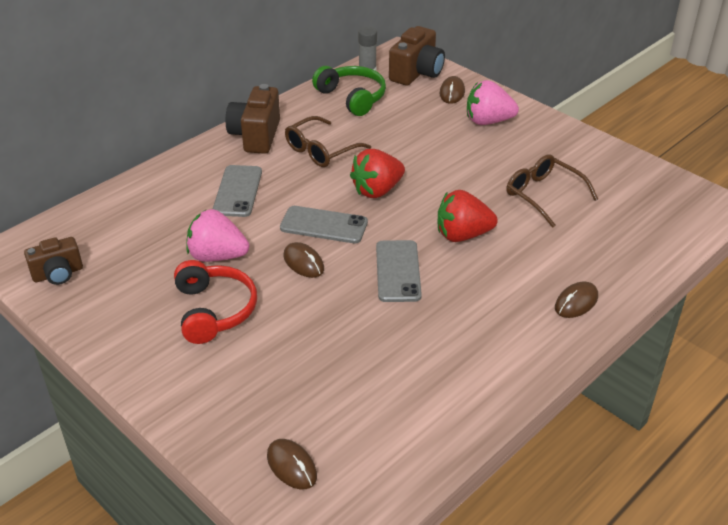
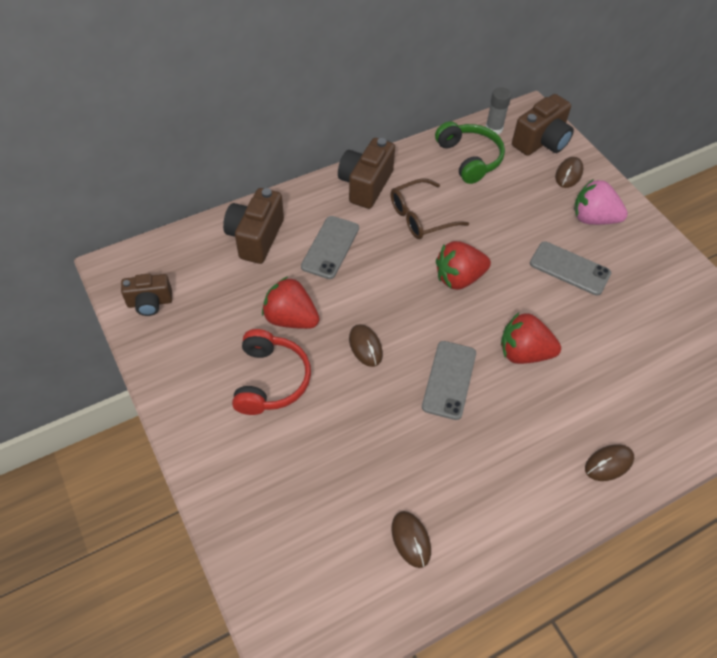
camera: 15 degrees right, 15 degrees up
pink strawberry [187,209,249,262] -> red strawberry [262,276,320,329]
brown mouse [267,439,317,490] -> brown mouse moved to [392,511,431,568]
grey phone [280,206,368,243] -> grey phone moved to [530,241,611,295]
brown glasses [506,155,598,228] -> none
none -> brown camera [223,188,284,264]

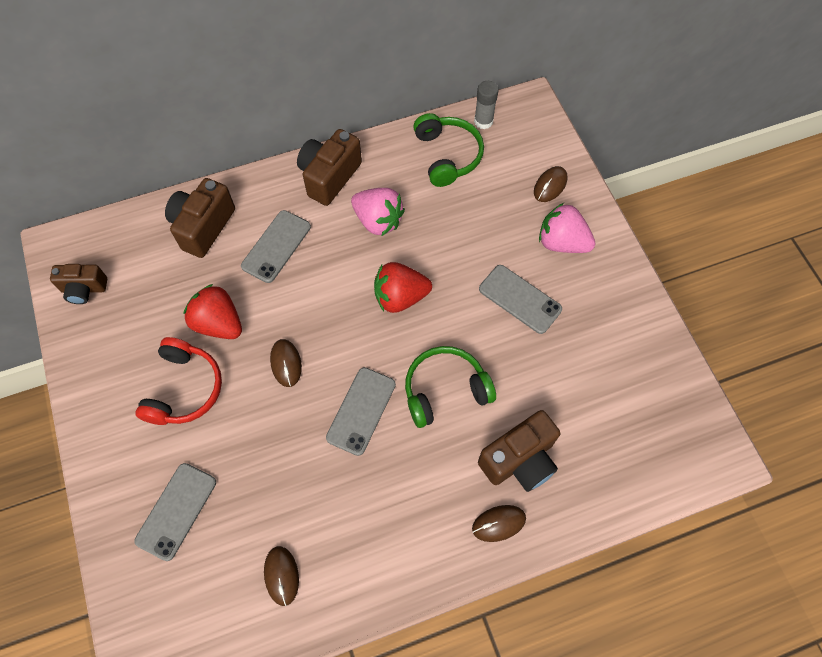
camera: 10 degrees right, 10 degrees up
brown glasses [391,178,469,239] -> pink strawberry [351,188,405,236]
red strawberry [501,313,561,364] -> green headphones [405,346,496,428]
brown camera [512,94,574,156] -> brown camera moved to [478,410,560,492]
none -> grey phone [134,463,216,561]

